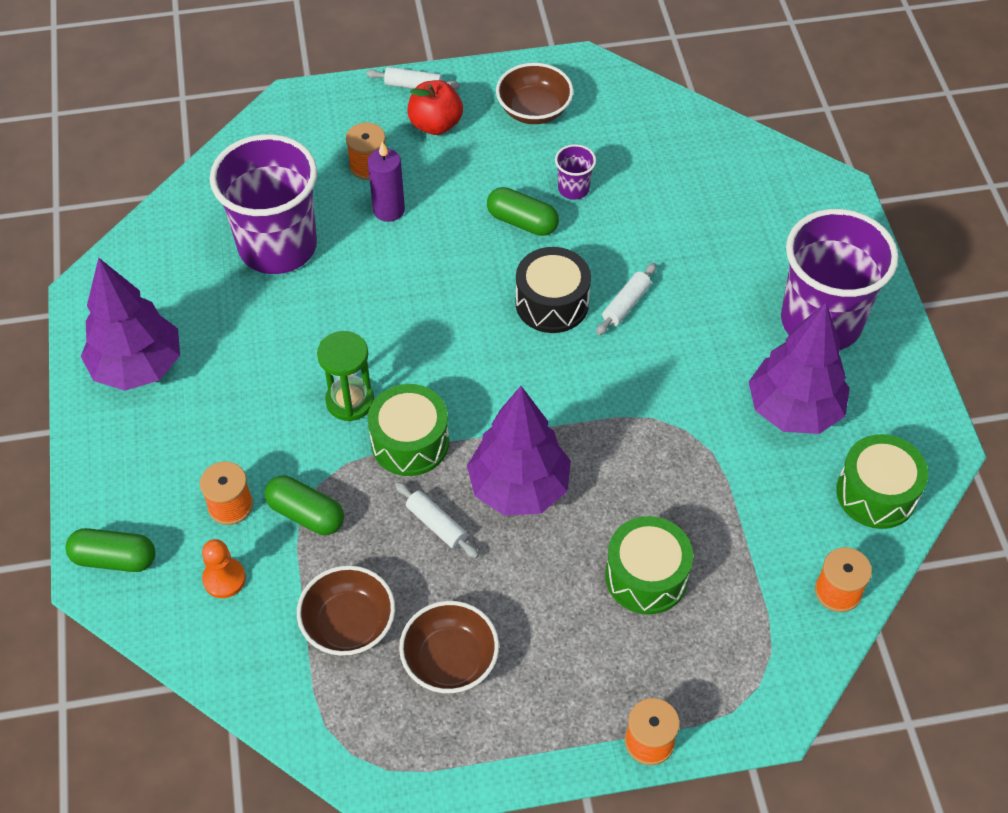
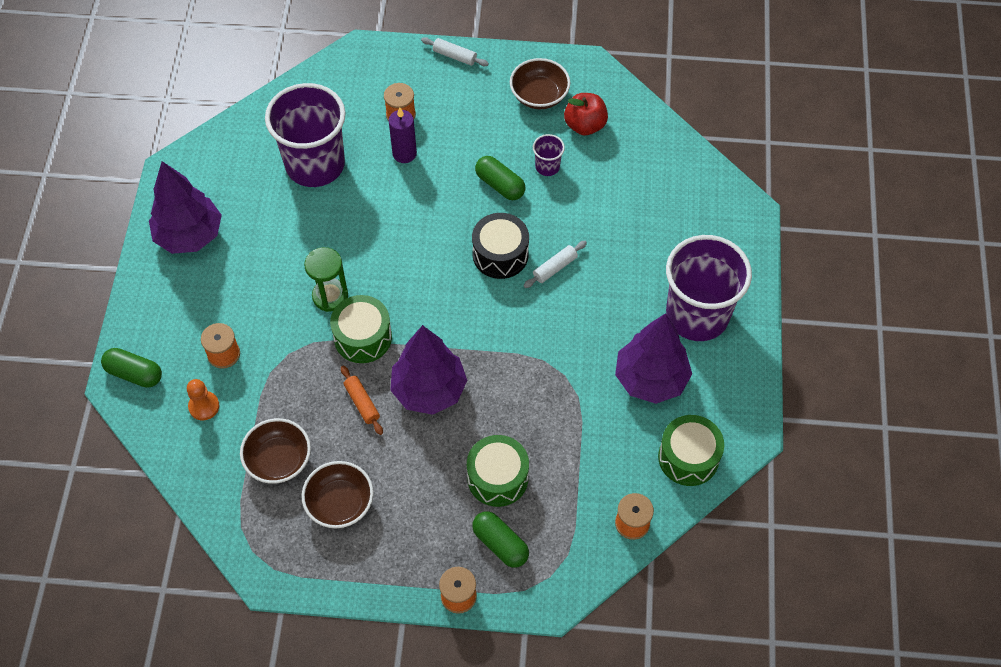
camera: 15 degrees right, 5 degrees up
green capsule [264,475,344,535] -> green capsule moved to [472,511,529,568]
white rolling pin [395,482,479,558] -> orange rolling pin [341,365,383,435]
red apple [407,80,463,135] -> red apple moved to [564,93,608,136]

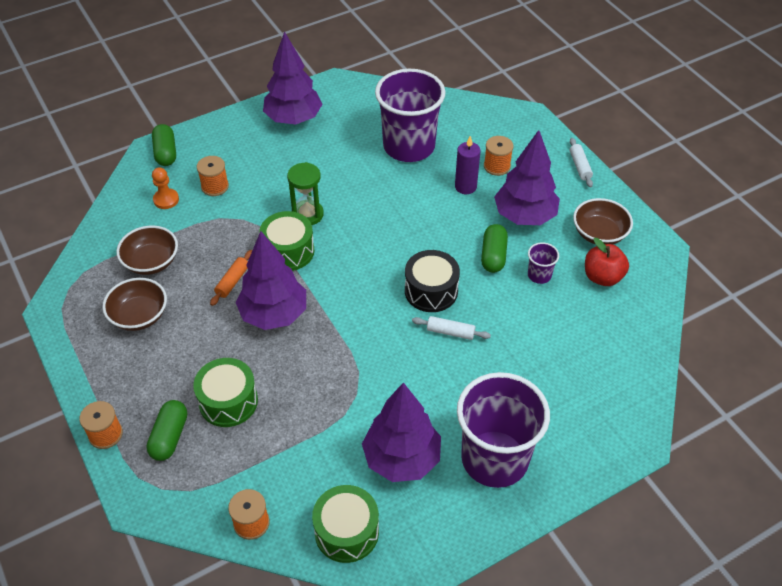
camera: 55 degrees right, 10 degrees down
none -> purple tree [494,130,560,225]

